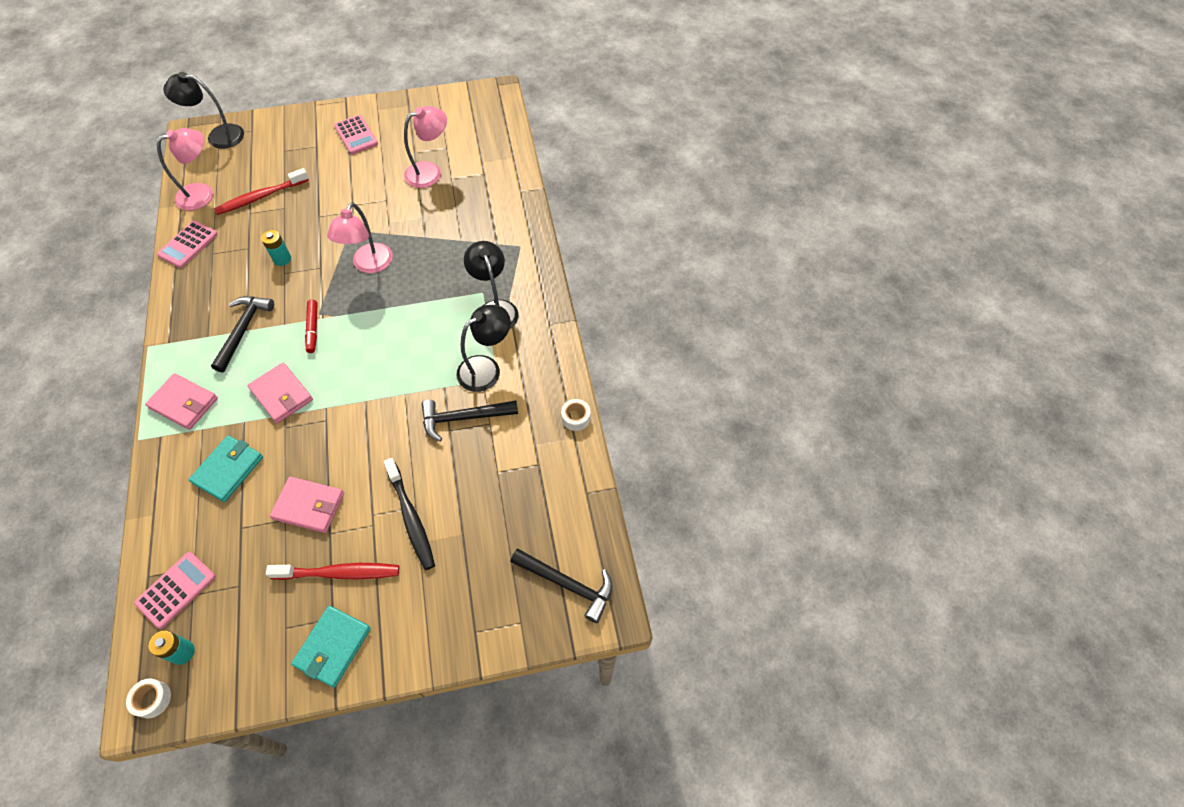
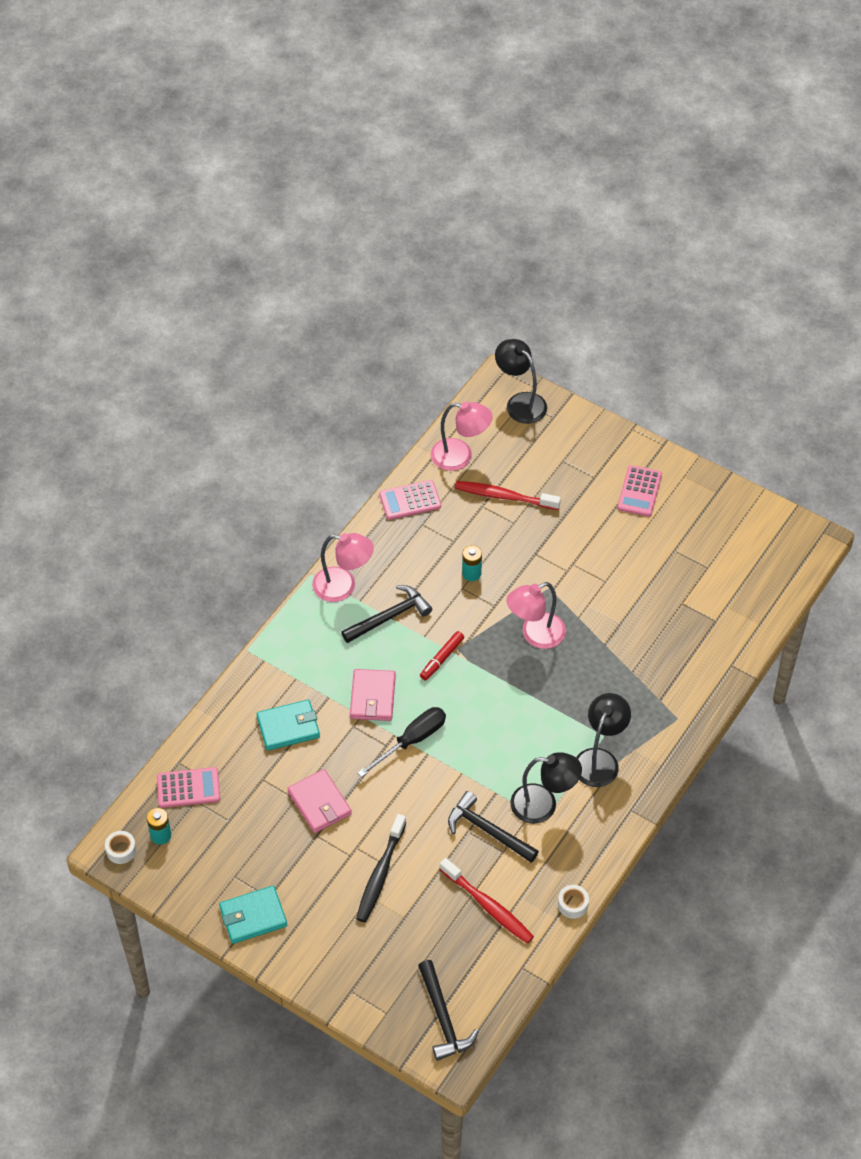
camera: 45 degrees right, 5 degrees down
pink wallet [145,373,218,430] -> none
red toothbrush [266,563,399,580] -> red toothbrush moved to [439,858,534,944]
pink lamp [404,106,447,188] -> pink lamp moved to [312,533,374,602]
none -> black screwdriver [357,707,446,777]

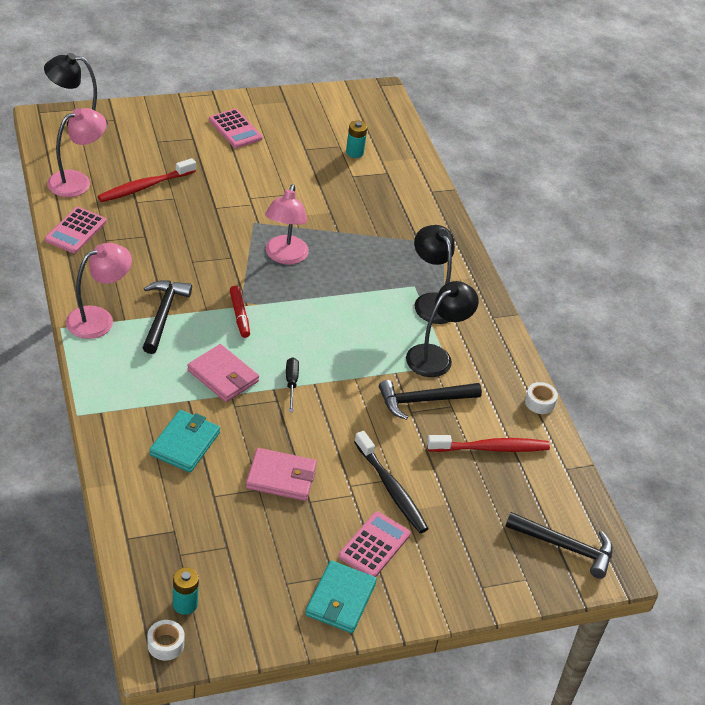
camera: 55 degrees left, 10 degrees down
pink calculator [157,767,220,808] -> pink calculator moved to [338,511,411,577]
black screwdriver [357,707,446,777] -> black screwdriver [286,358,299,412], size x0.61
turquoise battery [462,545,482,581] -> turquoise battery moved to [346,120,367,158]

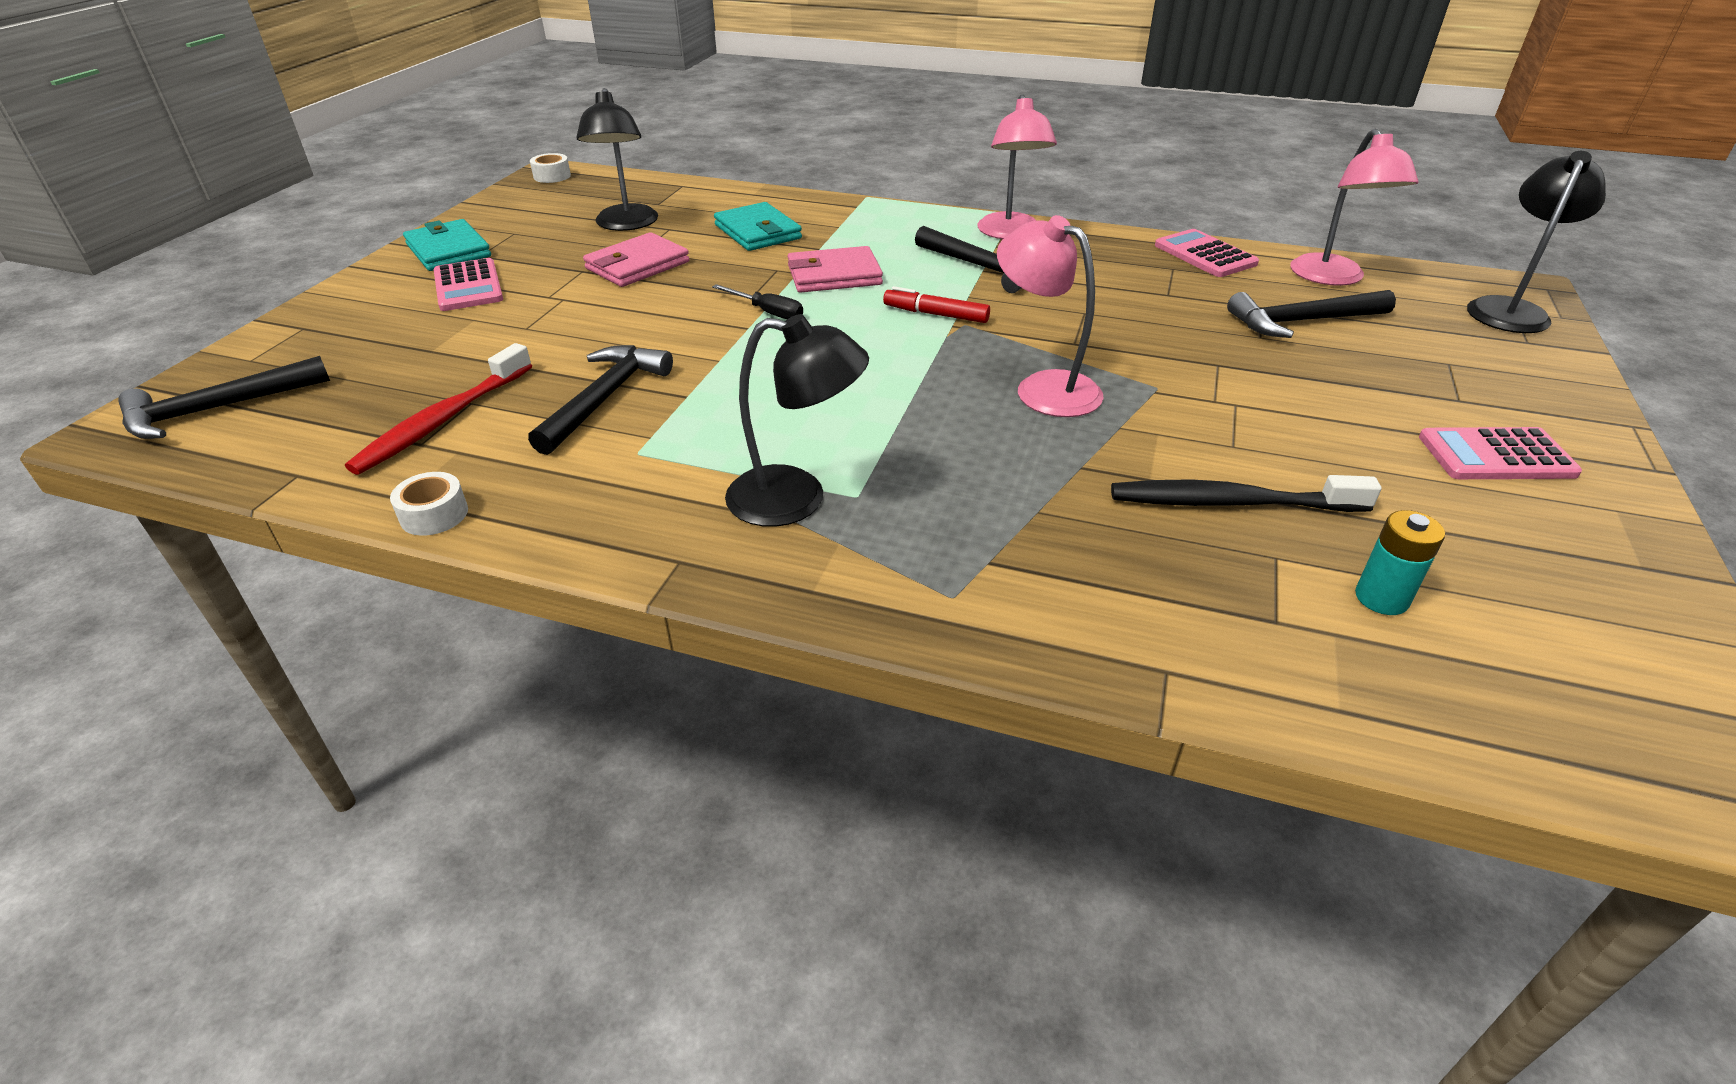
camera: 130 degrees right, 5 degrees down
red toothbrush [98,158,196,202] -> black hammer [1227,290,1396,338]
turquoise battery [173,567,199,615] -> none
black toothbrush [354,431,429,533] -> black toothbrush moved to [1111,475,1382,512]
black lamp [406,281,479,377] -> black lamp moved to [576,88,658,231]

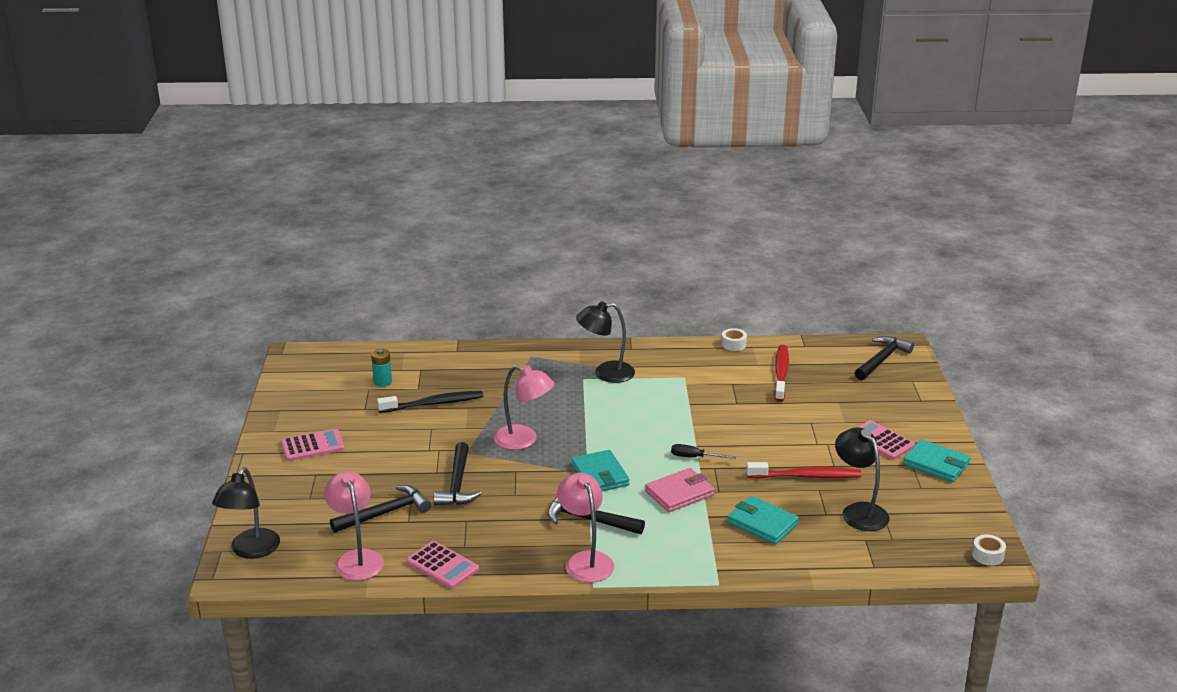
camera: 160 degrees right, 10 degrees down
black hammer [528,345,673,455] -> black hammer moved to [434,442,481,506]
pink wallet [583,232,689,287] -> red toothbrush [746,462,862,478]
red marker [883,286,990,323] -> turquoise wallet [572,450,629,491]

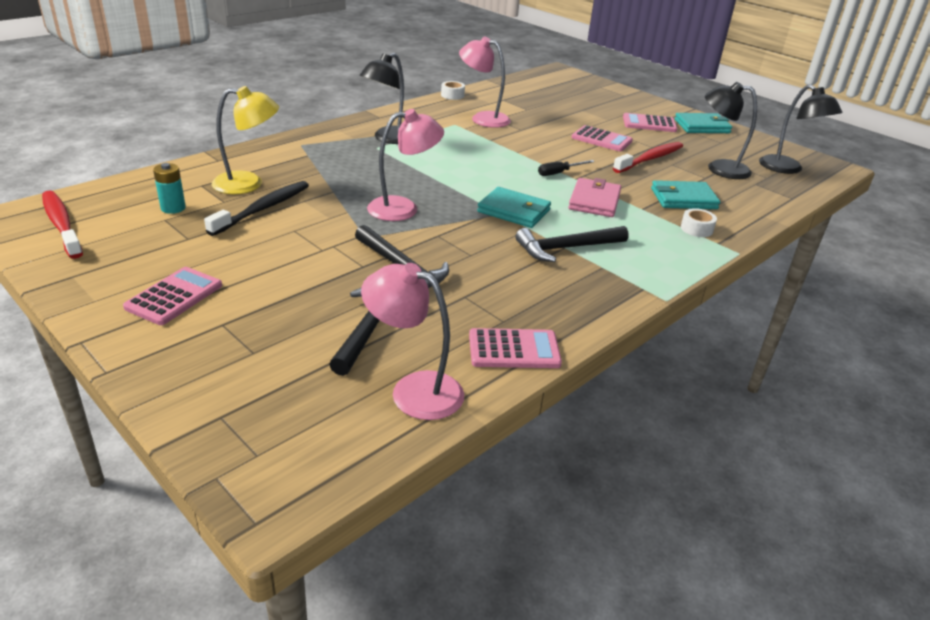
camera: 45 degrees left, 5 degrees up
black lamp [212,467,280,559] -> black lamp moved to [759,84,842,174]
pink lamp [557,473,614,582] -> pink lamp moved to [459,37,511,128]
red toothbrush [774,345,789,402] -> red toothbrush moved to [42,190,83,259]
black hammer [855,336,914,380] -> none
white tape [972,535,1006,566] -> white tape moved to [681,208,717,237]
none -> yellow lamp [212,86,279,194]
none -> pink calculator [571,125,633,152]

